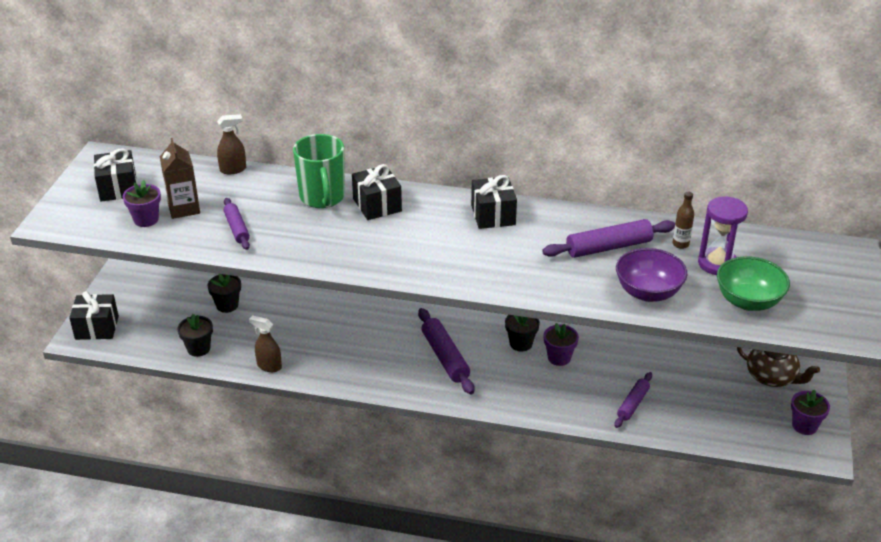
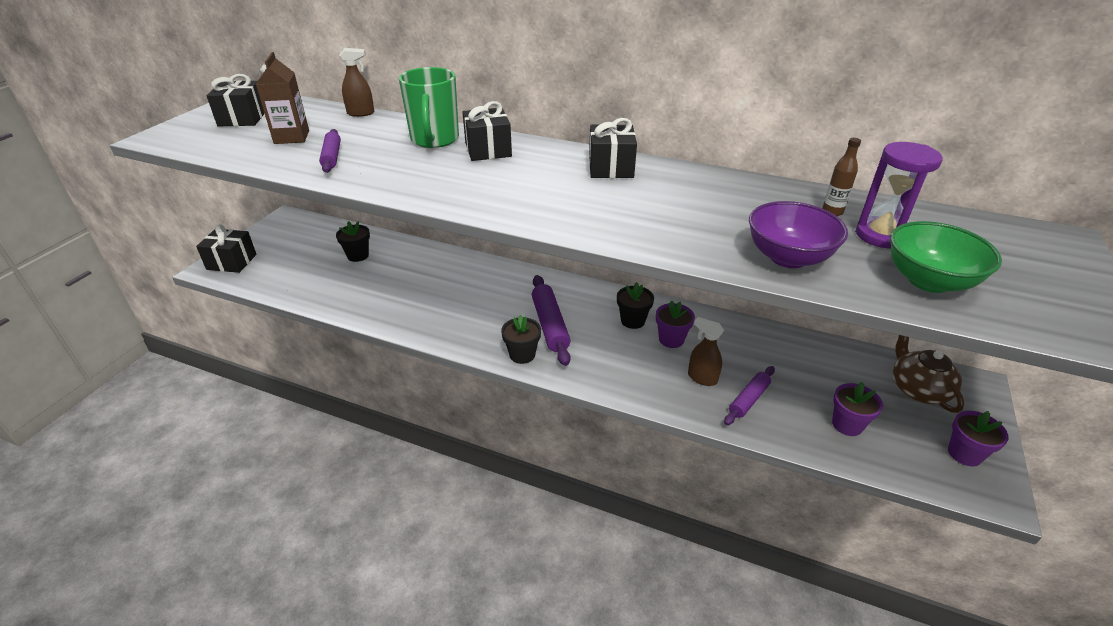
camera: 10 degrees right, 0 degrees up
purple flower pot [123,180,161,227] -> purple flower pot moved to [832,382,883,436]
black flower pot [178,314,213,357] -> black flower pot moved to [501,315,541,364]
brown spray bottle [249,315,282,372] -> brown spray bottle moved to [688,317,724,386]
purple rolling pin [542,219,675,258] -> none
brown teapot [737,347,820,387] -> brown teapot turned 150 degrees counterclockwise [893,335,964,413]

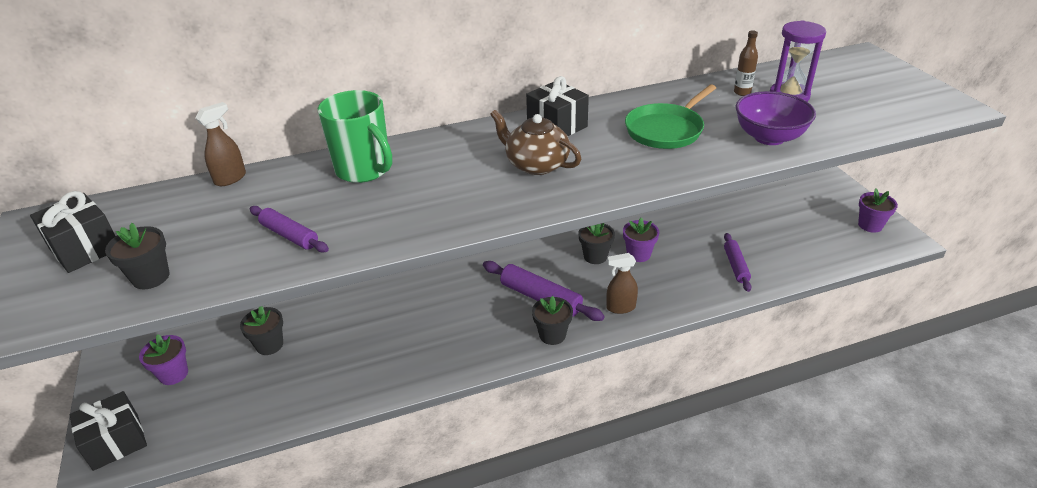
camera: 40 degrees left, 0 degrees up
brown carton [256,52,309,144] -> none
black gift [462,101,512,161] -> none
brown spray bottle [688,317,724,386] -> brown spray bottle moved to [606,253,638,314]
purple flower pot [832,382,883,436] -> purple flower pot moved to [139,334,188,385]
green bowl [890,221,1002,293] -> none
brown teapot [893,335,964,413] -> brown teapot moved to [490,110,581,175]
none -> black flower pot [105,223,170,289]
none -> green pan [625,85,716,149]

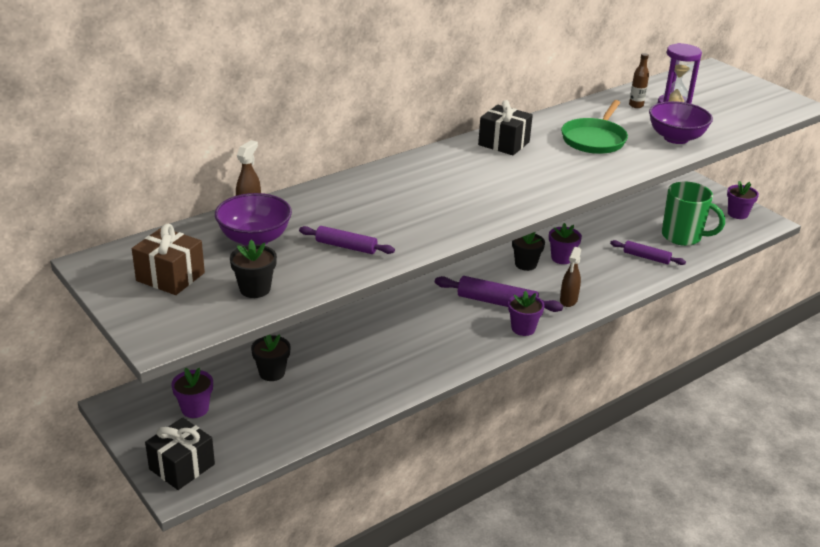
camera: 20 degrees left, 5 degrees down
black gift [30,191,115,273] -> brown gift [132,224,205,295]
green mug [318,90,392,183] -> green mug moved to [662,182,725,246]
brown teapot [490,110,581,175] -> none
black flower pot [532,296,573,345] -> purple flower pot [508,290,545,336]
brown spray bottle [606,253,638,314] -> brown spray bottle turned 45 degrees counterclockwise [560,247,581,307]
purple rolling pin [724,233,752,292] -> purple rolling pin turned 45 degrees counterclockwise [610,240,686,265]
none -> purple bowl [215,193,292,246]

